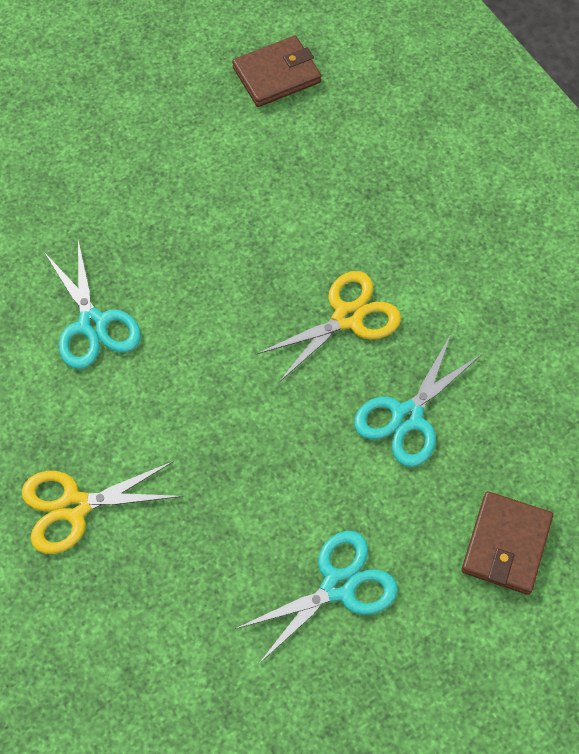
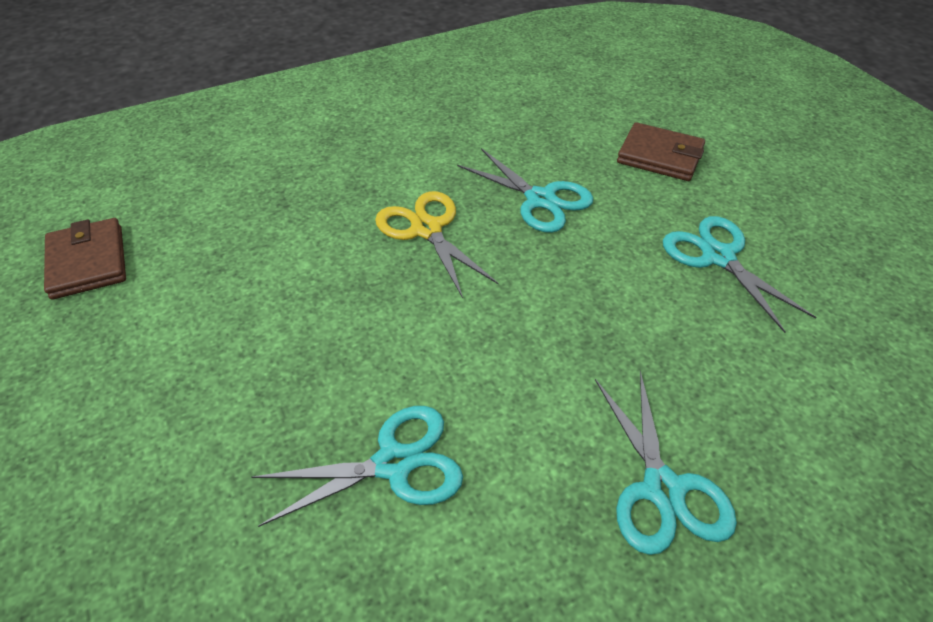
camera: 85 degrees left, 15 degrees down
yellow scissors [22,461,183,554] -> turquoise scissors [595,371,737,555]

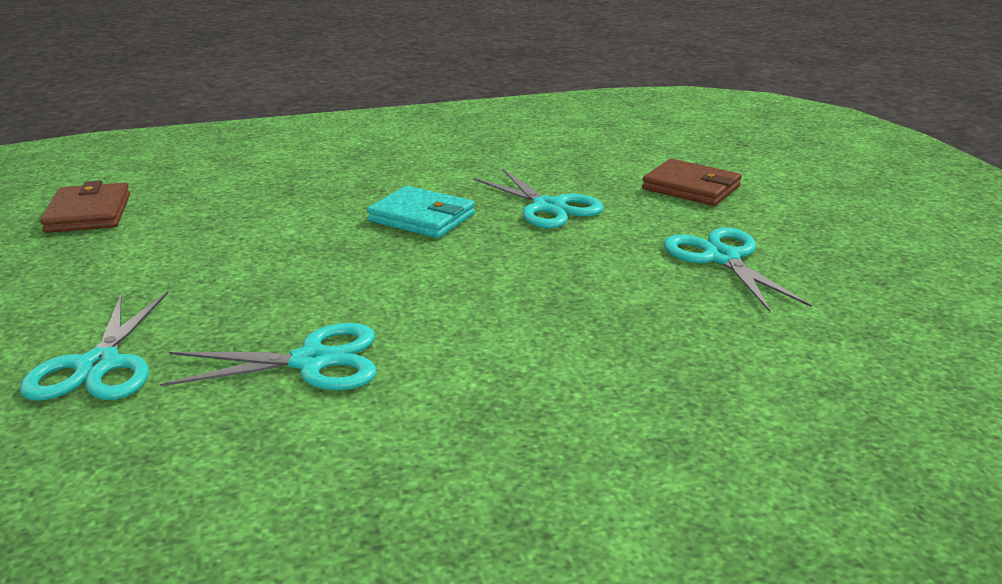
camera: 10 degrees right, 20 degrees down
yellow scissors [375,191,498,298] -> turquoise wallet [367,186,475,238]
turquoise scissors [595,371,737,555] -> turquoise scissors moved to [20,291,169,401]

